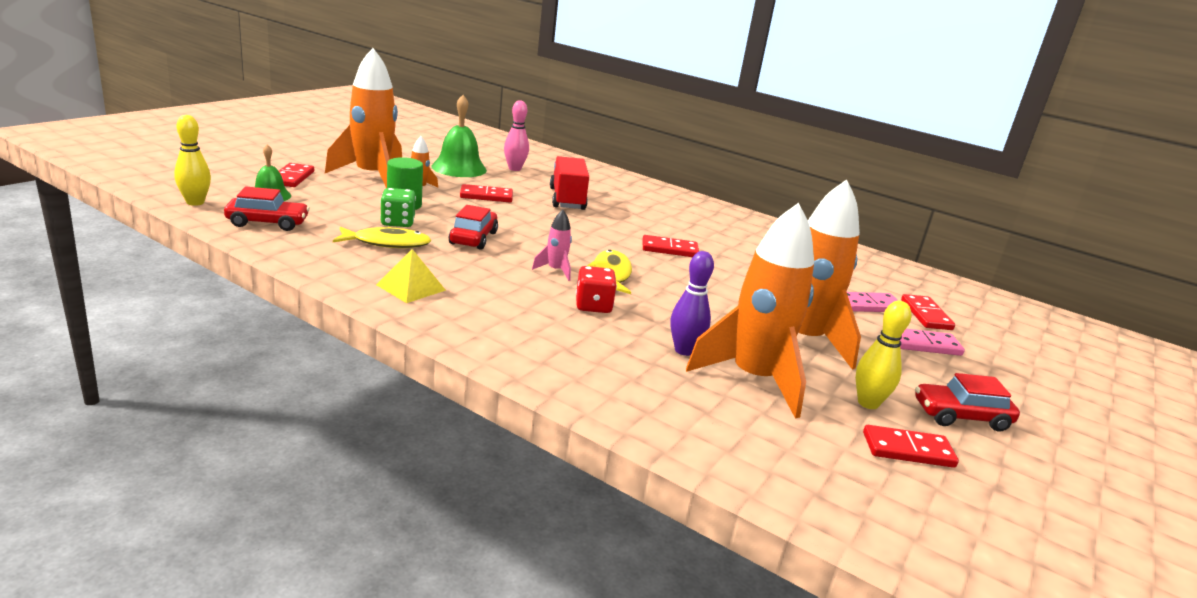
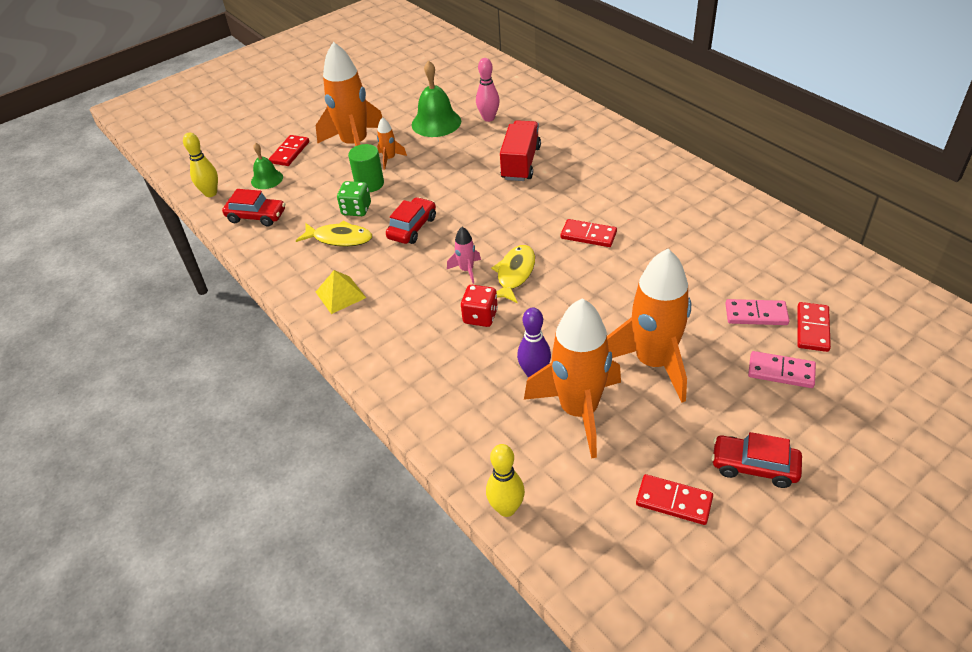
camera: 25 degrees right, 20 degrees up
red domino [460,184,513,202] -> none
yellow bowling pin [856,301,911,409] -> yellow bowling pin moved to [486,444,525,517]

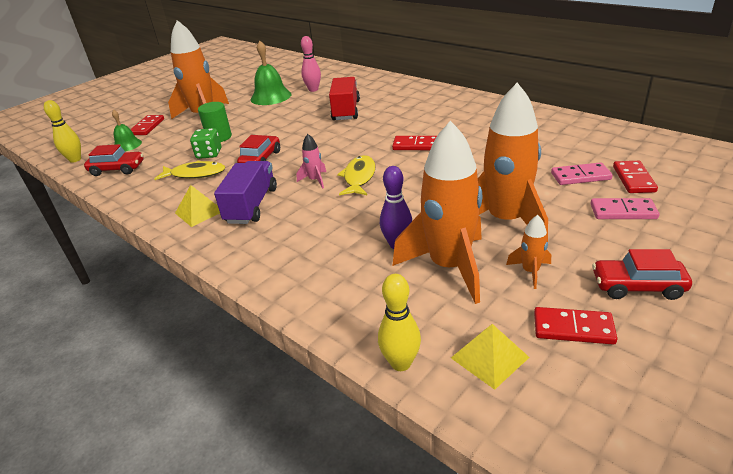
camera: 10 degrees left, 10 degrees down
orange rocket [377,117,407,170] -> orange rocket moved to [506,215,551,289]
red dice [461,285,498,327] -> none
none -> purple truck [214,161,277,224]
none -> yellow pyramid [451,324,530,390]

